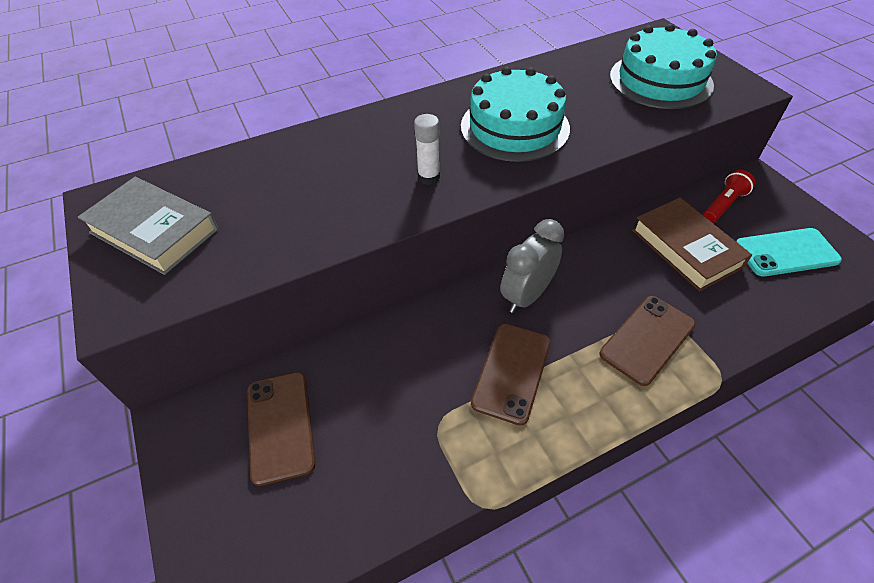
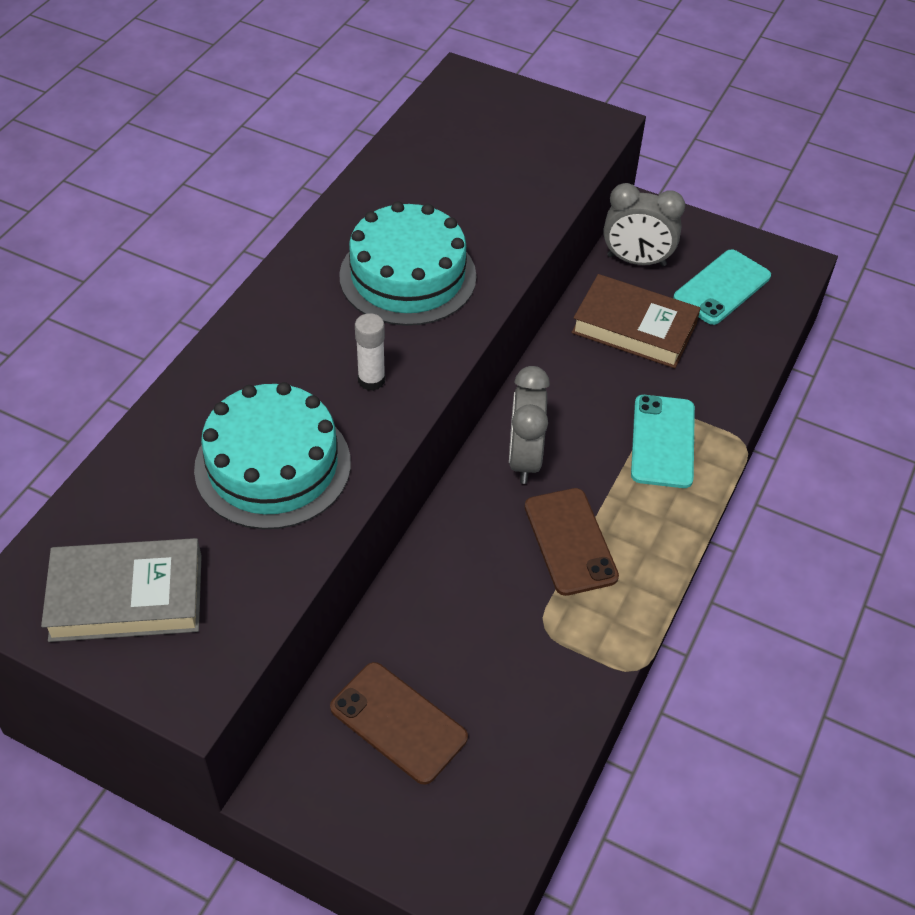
camera: 40 degrees left, 0 degrees up
brown phone [599,296,696,386] -> turquoise phone [631,395,695,488]
turquoise cake [610,24,717,109] -> turquoise cake moved to [194,382,351,529]
red flashlight [703,170,755,223] -> grey clock [603,183,685,266]

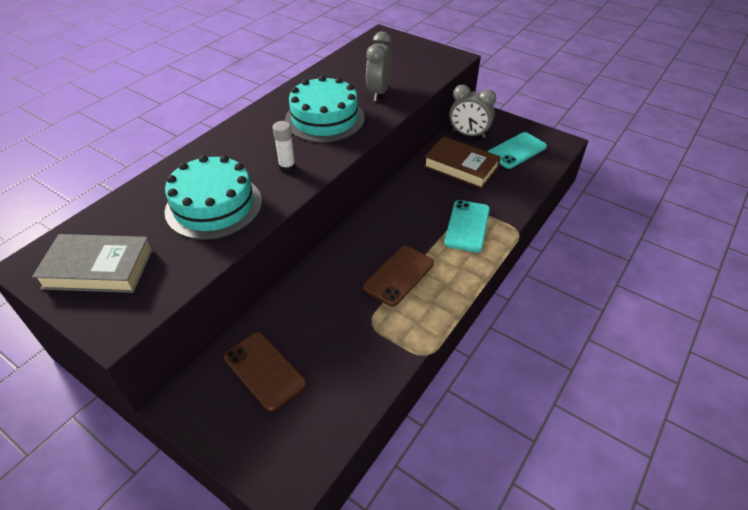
camera: 10 degrees right, 5 degrees down
grey clock [509,366,550,484] -> grey clock moved to [366,31,392,101]
brown phone [525,488,619,596] -> brown phone turned 45 degrees clockwise [363,246,434,307]

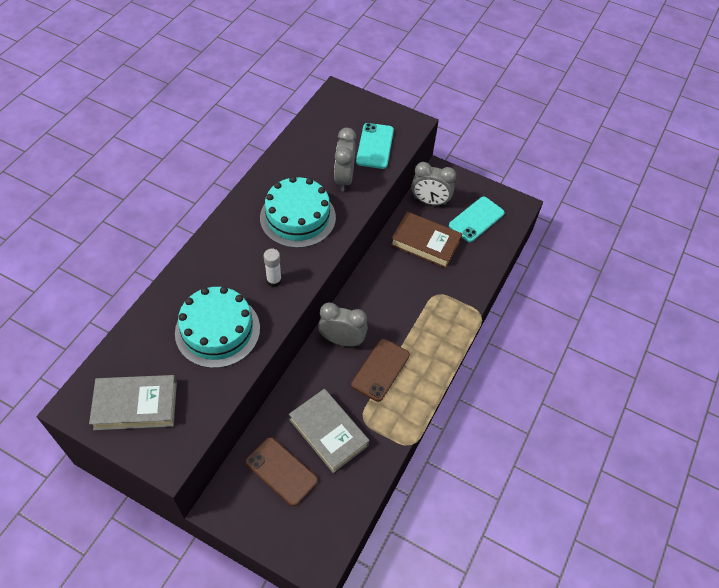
camera: 10 degrees left, 10 degrees up
turquoise phone [444,200,490,252] -> turquoise phone moved to [356,123,394,169]
none -> grey book [289,389,369,473]
none -> grey clock [318,303,368,346]

